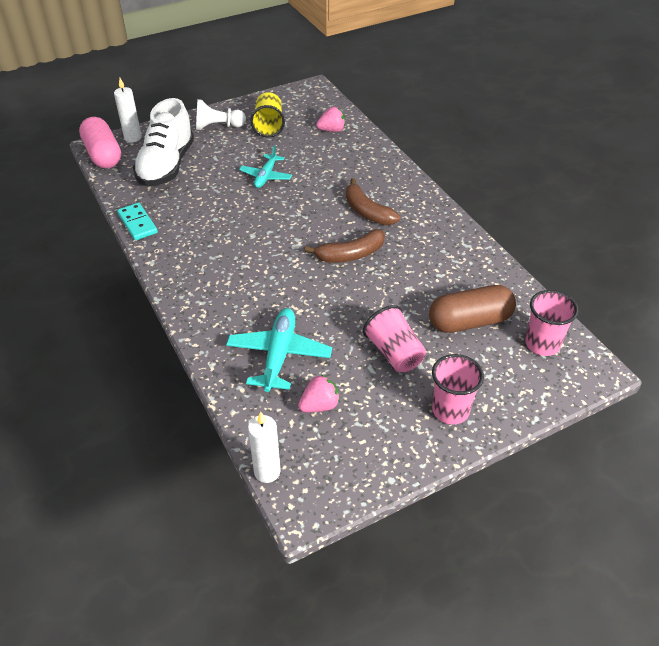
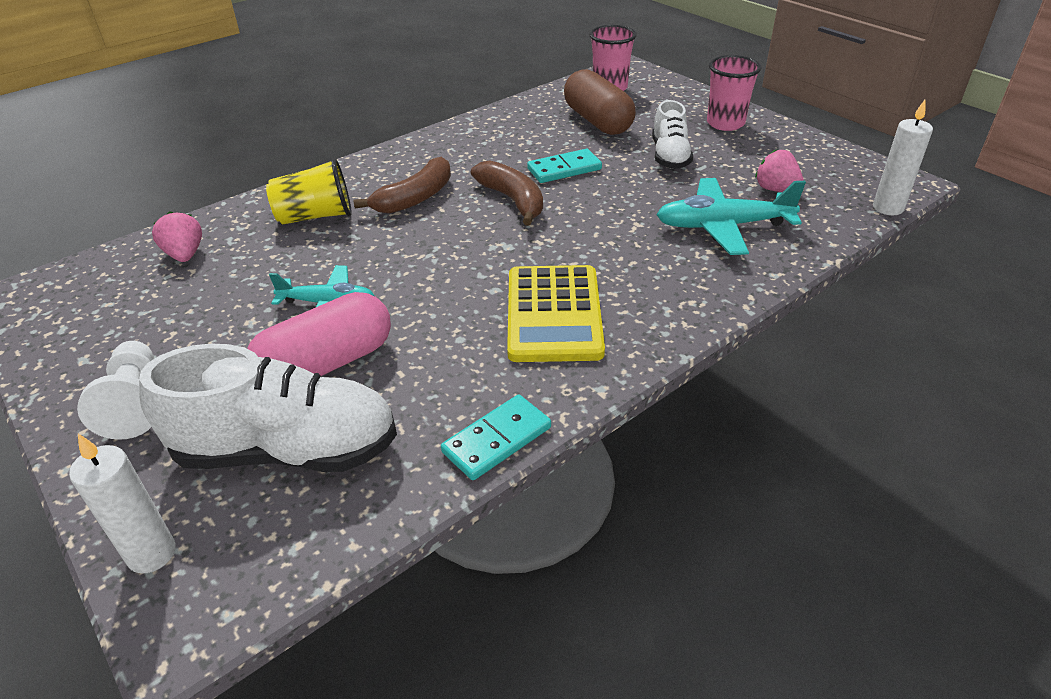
camera: 100 degrees left, 5 degrees down
pink capsule [79,117,121,169] -> pink capsule moved to [247,292,391,376]
yellow cup [250,92,285,137] -> yellow cup moved to [266,158,352,224]
pink cup [363,305,426,372] -> white shoe [652,100,693,169]
none -> yellow calculator [507,265,605,362]
none -> turquoise domino [527,149,602,183]

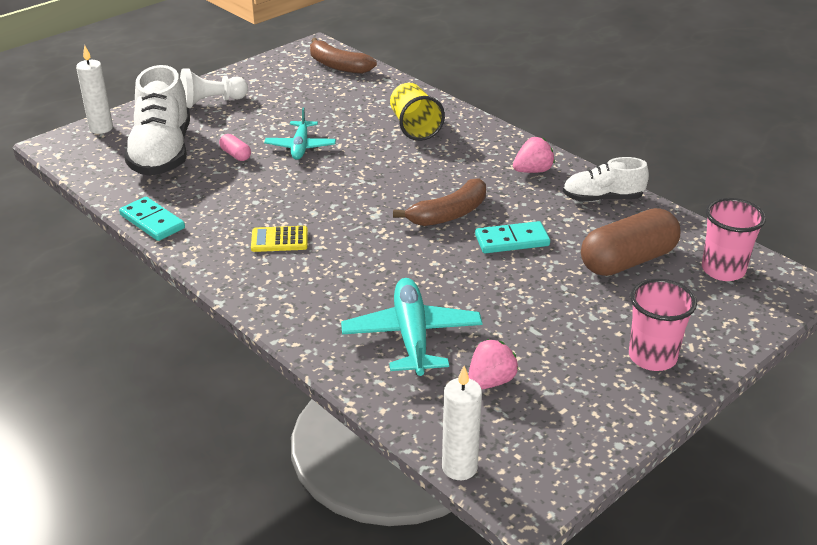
camera: 85 degrees right, 5 degrees down
pink strawberry [152,211,202,262] -> pink strawberry moved to [513,137,555,173]
pink capsule [247,292,391,376] -> pink capsule [219,134,251,161], size x0.44
brown banana [354,157,451,214] -> brown banana moved to [310,38,377,74]
yellow calculator [507,265,605,362] -> yellow calculator [251,226,308,252], size x0.51
turquoise domino [527,149,602,183] -> turquoise domino turned 75 degrees counterclockwise [475,221,550,253]
white shoe [652,100,693,169] -> white shoe moved to [563,157,649,202]

